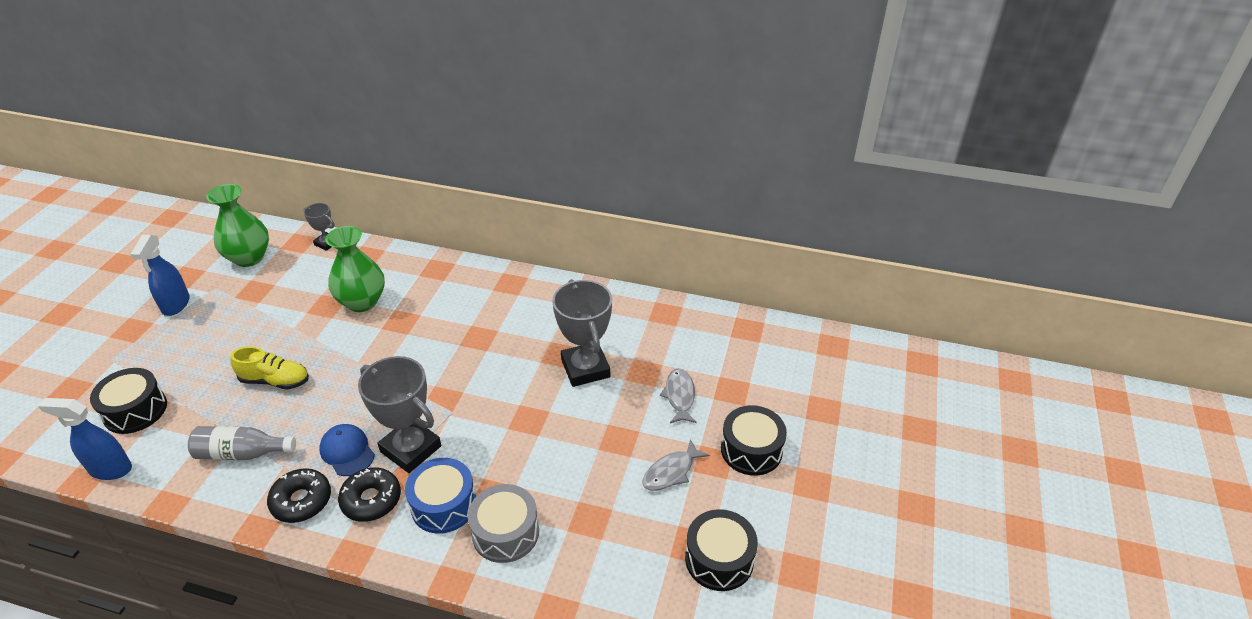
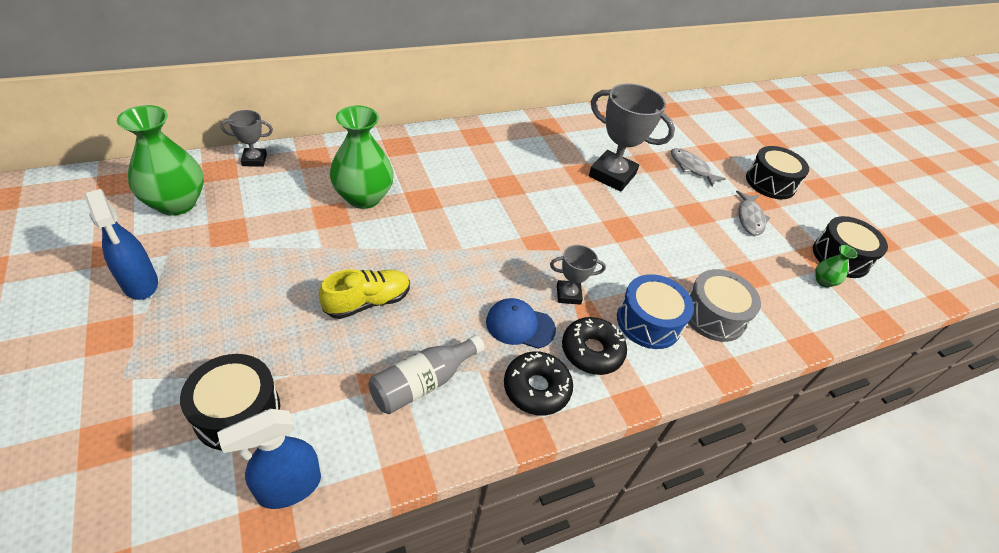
camera: 45 degrees left, 5 degrees up
grey trophy [358,356,441,473] -> grey trophy [550,245,606,305], size x0.51
none -> green vase [815,245,858,287]

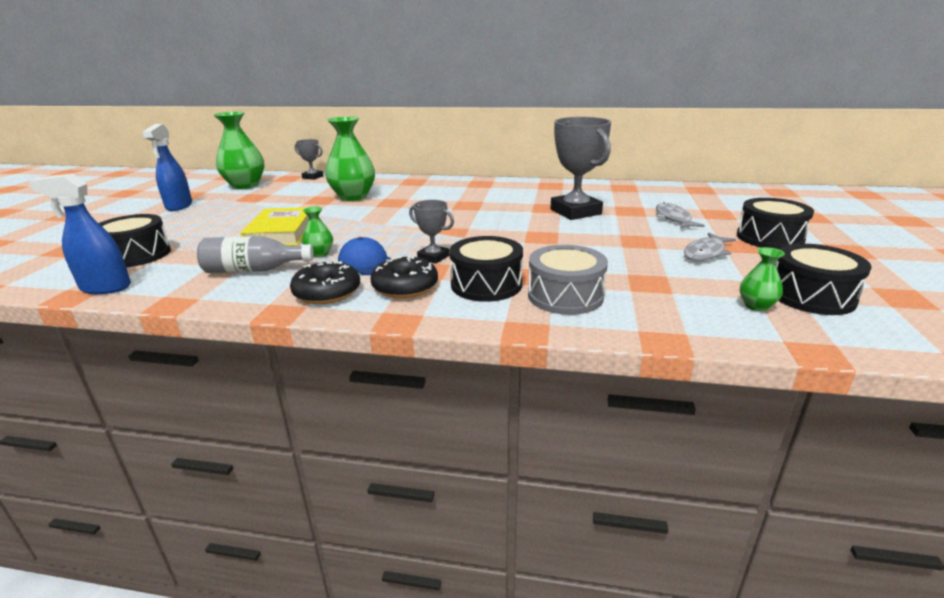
camera: 40 degrees right, 20 degrees down
yellow shoe [319,269,410,319] -> yellow book [241,207,309,246]
blue drum [617,274,694,349] -> black drum [449,236,523,302]
none -> green vase [302,207,333,257]

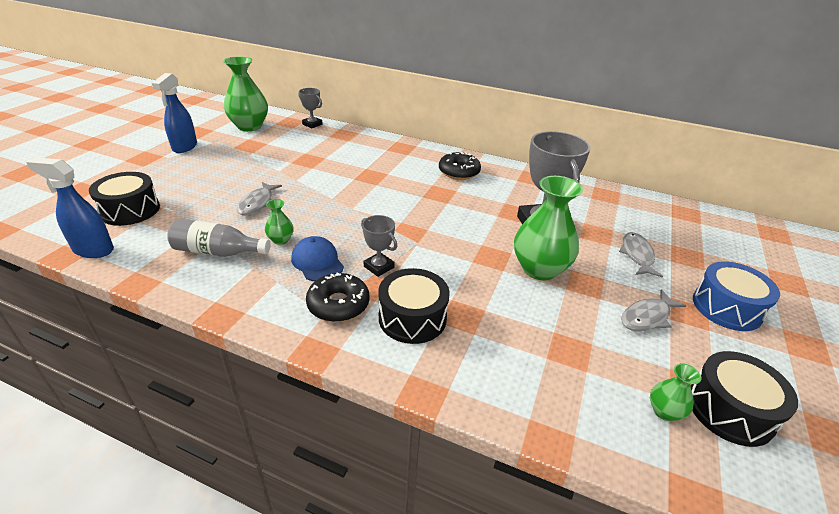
camera: 10 degrees right, 10 degrees up
yellow book [241,207,309,246] -> grey fish [237,182,282,215]
black donut [290,260,360,304] -> black donut moved to [439,152,481,180]
green vase [325,116,375,201] -> green vase moved to [514,176,583,281]
grey drum [528,245,608,315] -> none
black drum [737,198,814,250] -> blue drum [693,261,780,331]

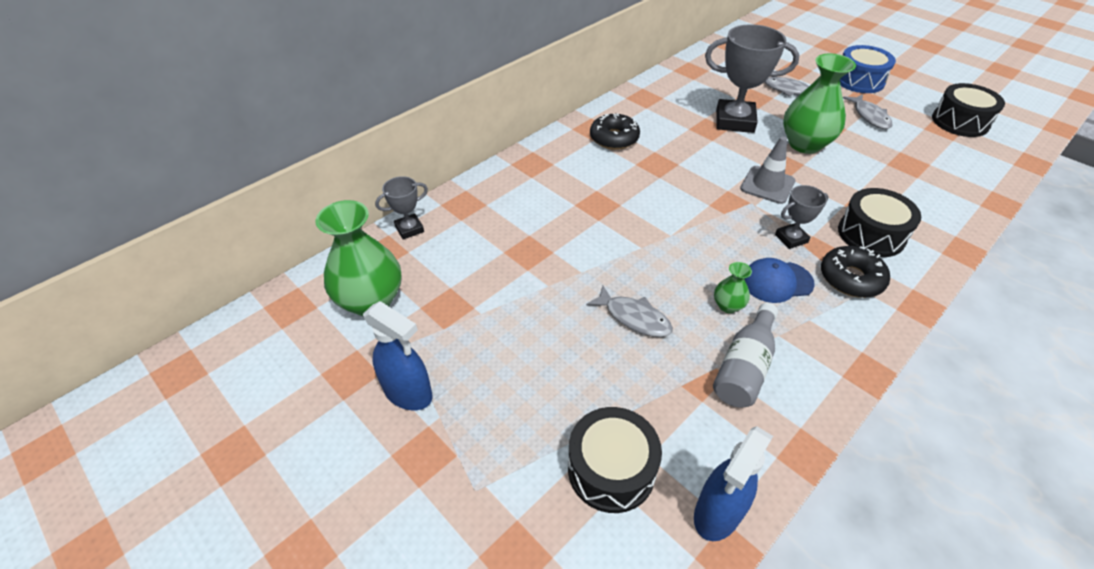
camera: 65 degrees left, 10 degrees up
green vase [650,363,702,421] -> none
none -> grey traffic cone [740,136,795,204]

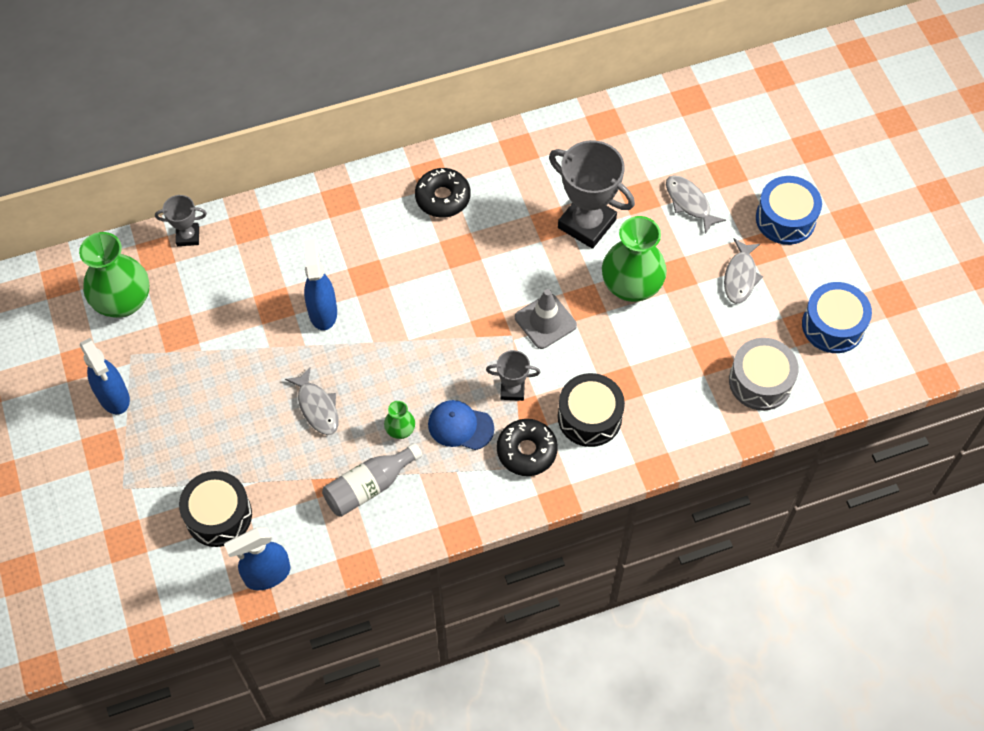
camera: 25 degrees right, 15 degrees up
black drum [932,83,1005,137] -> blue drum [802,282,872,353]
none -> blue spray bottle [304,239,337,330]
none -> grey drum [729,338,799,411]

